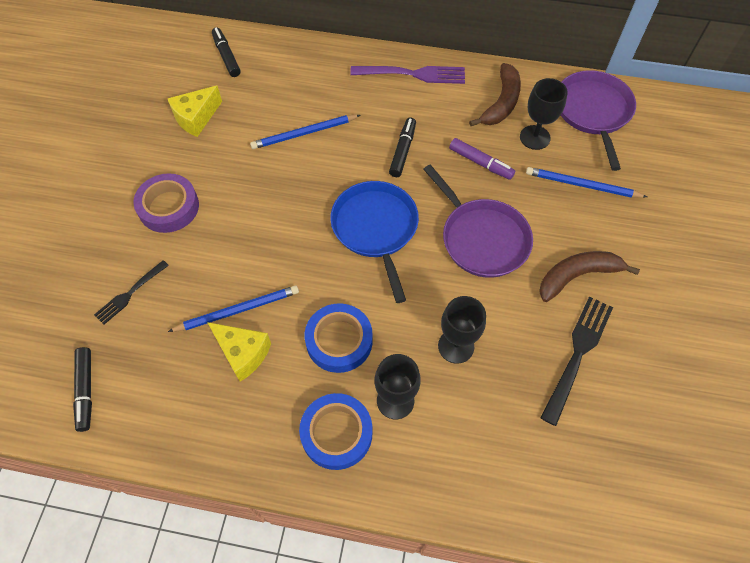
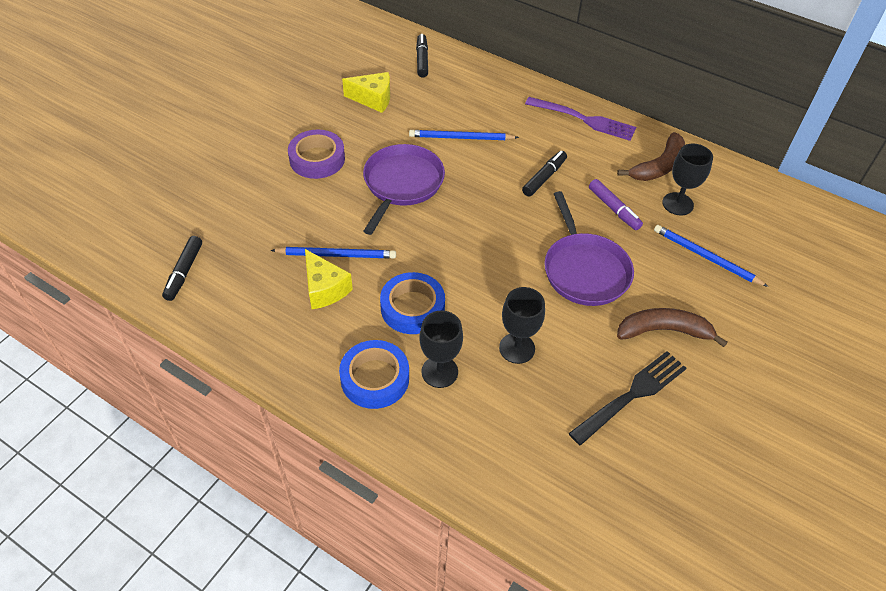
camera: 20 degrees right, 10 degrees down
black fork [94,260,169,324] -> none
yellow cheese [167,86,222,137] -> yellow cheese turned 150 degrees counterclockwise [342,72,390,113]
blue pan [330,181,419,303] -> none
purple pan [561,70,636,171] -> purple pan moved to [363,144,445,235]

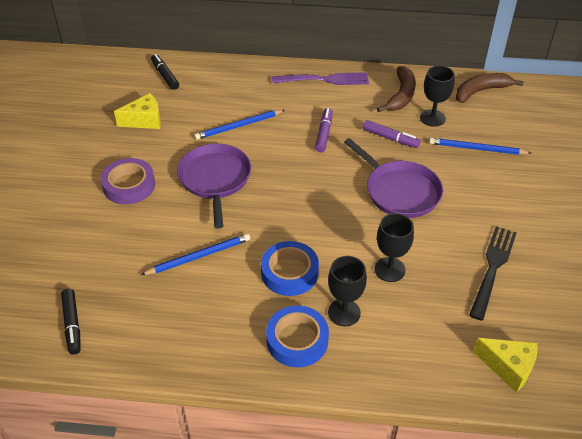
camera: 25 degrees left, 5 degrees down
yellow cheese [305,249,353,309] -> yellow cheese moved to [473,338,537,393]
black marker [522,151,567,197] -> purple marker [315,108,333,152]
brown banana [617,308,728,347] -> brown banana moved to [456,73,524,103]

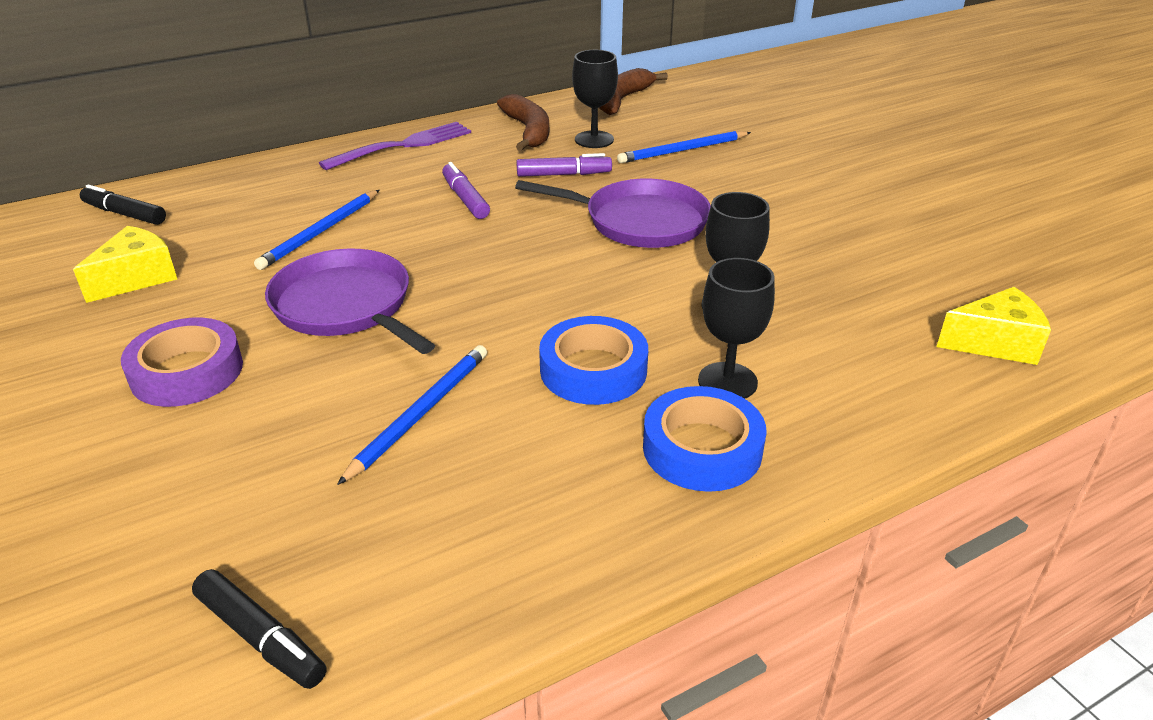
camera: 35 degrees left, 10 degrees down
black fork [469,226,517,321] -> none

